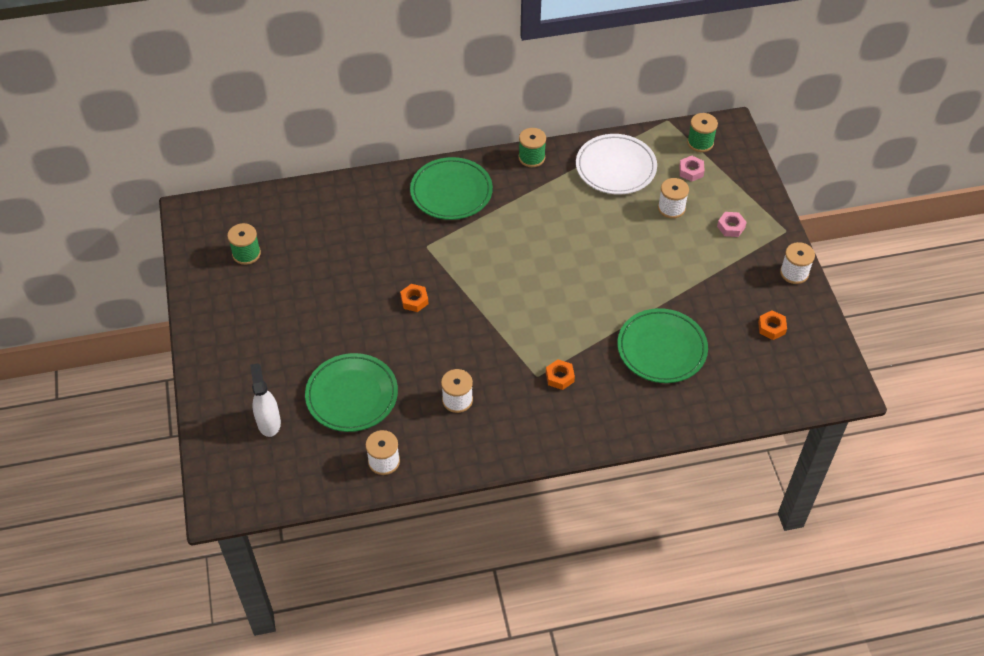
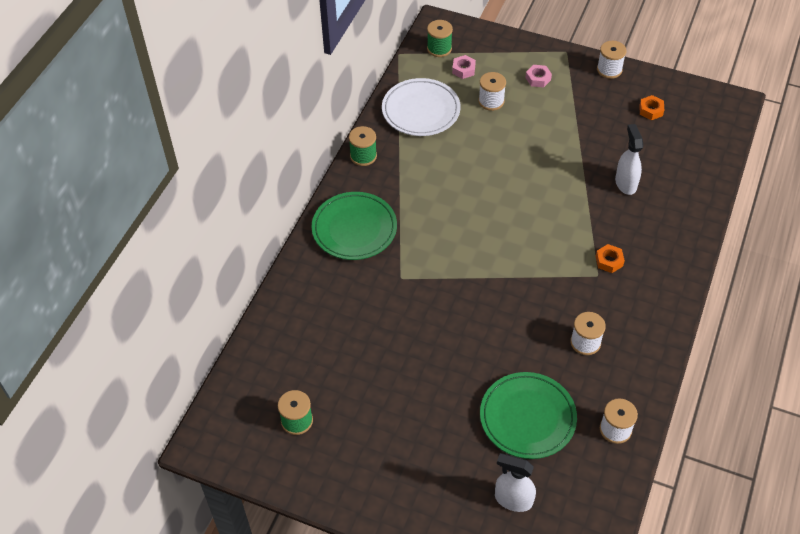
camera: 55 degrees left, 0 degrees up
orange nut [400,284,429,312] -> none
green plate [617,308,708,383] -> white spray bottle [615,124,643,195]

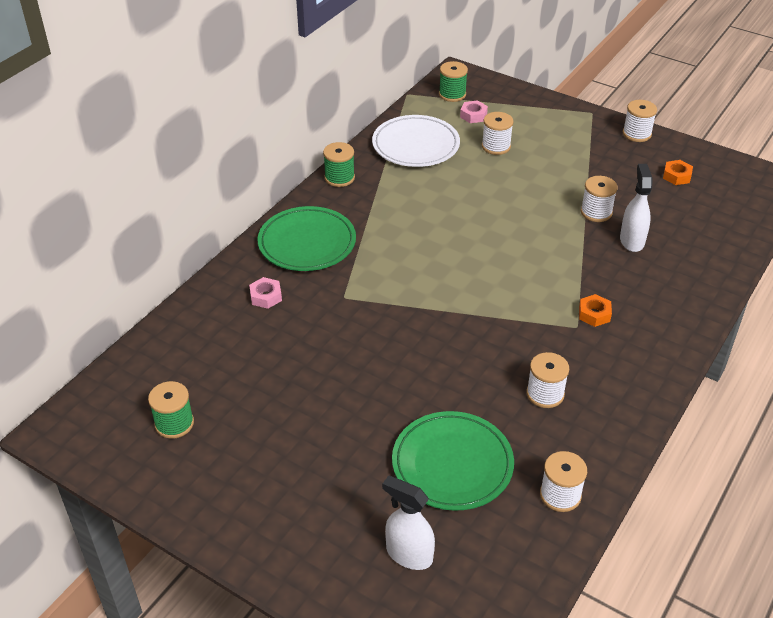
camera: 10 degrees right, 10 degrees down
pink nut [525,65,552,87] -> pink nut moved to [249,277,282,309]
none -> white spool [581,176,618,222]

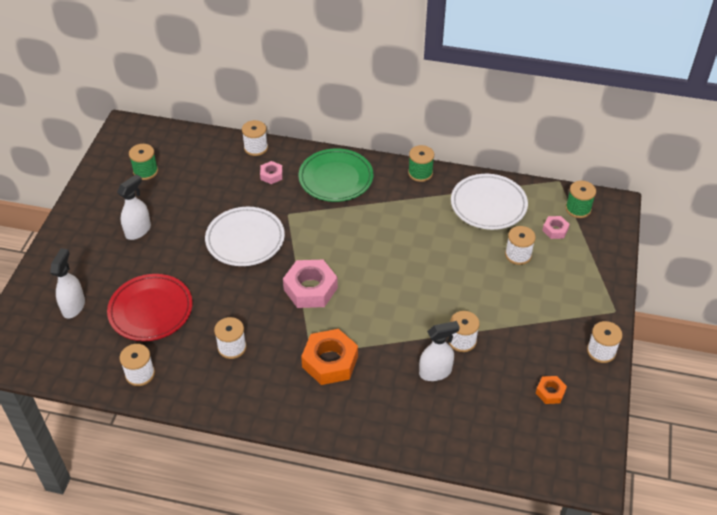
camera: 70 degrees right, 5 degrees up
green plate [392,411,514,511] -> red plate [107,274,193,341]
orange nut [579,294,612,327] -> orange nut [301,329,358,385], size x1.96
none -> white spray bottle [117,174,151,240]
none -> white plate [205,207,285,266]
none -> white spool [242,120,268,156]
none -> pink nut [283,260,338,308]

